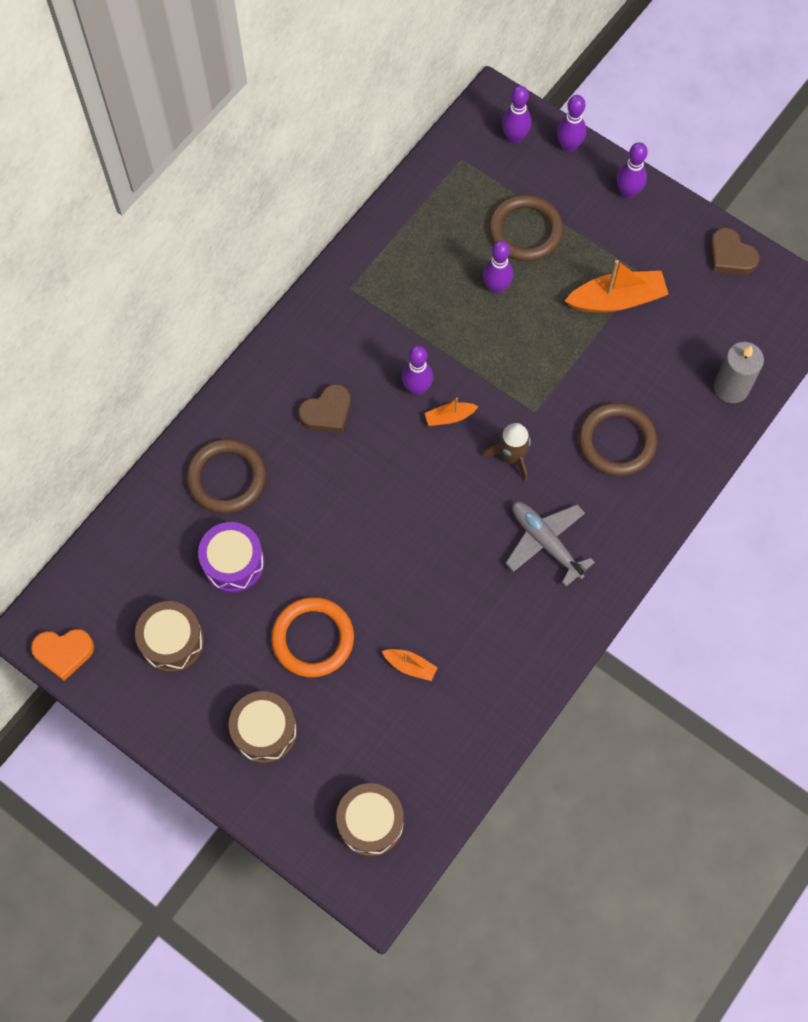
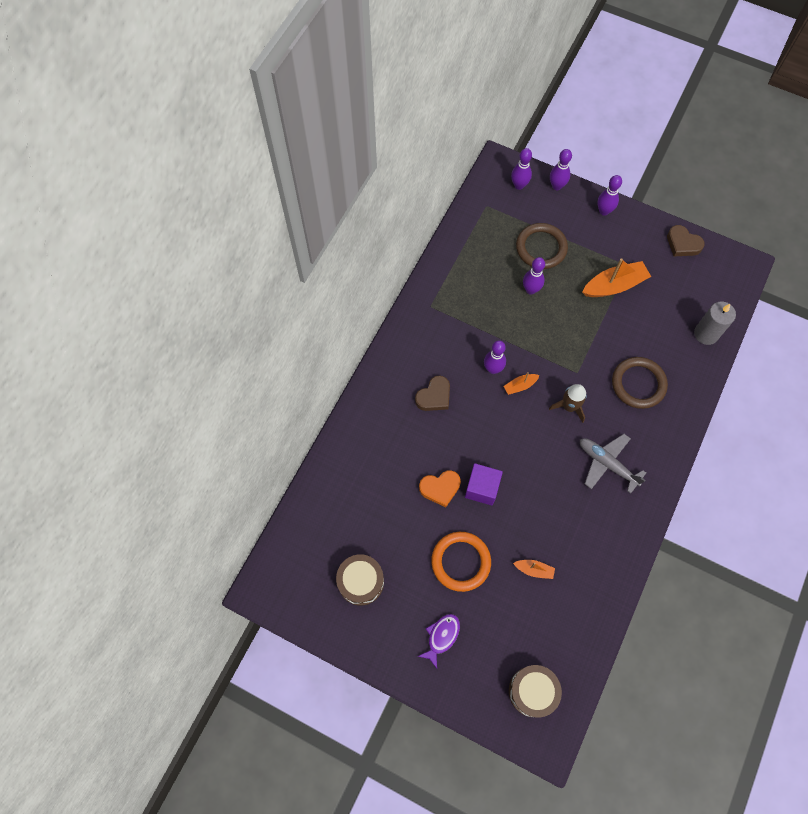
camera: 10 degrees left, 0 degrees up
orange heart [31,629,94,681] -> orange heart moved to [419,470,461,508]
brown ring [186,439,266,513] -> none
purple drum [198,522,264,593] -> none
brown drum [229,691,297,764] -> purple fish [418,614,460,668]
none -> purple cube [465,463,503,506]

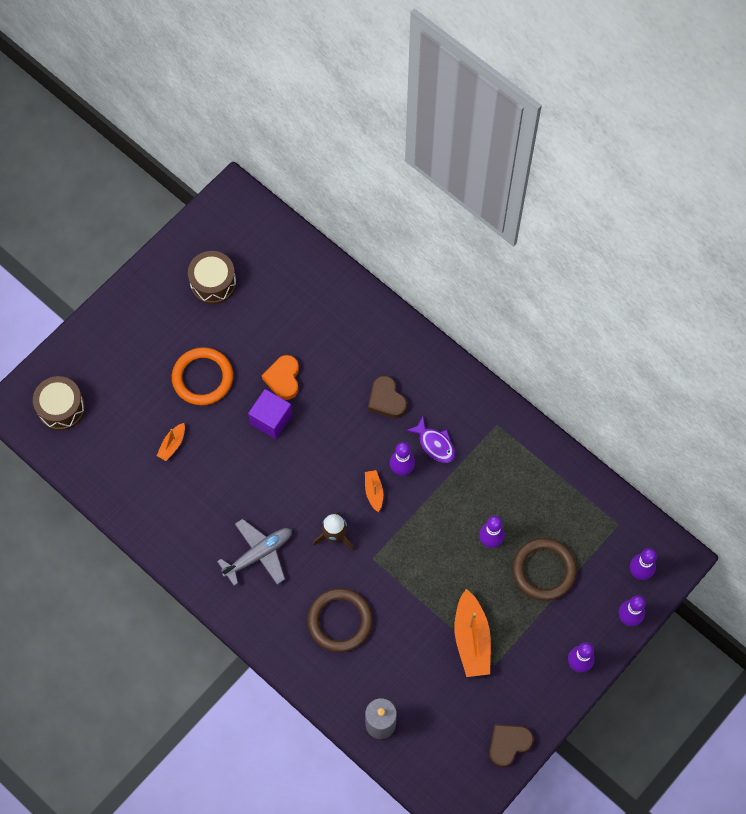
camera: 105 degrees right, 0 degrees up
purple fish [418,614,460,668] -> purple fish moved to [406,416,455,463]

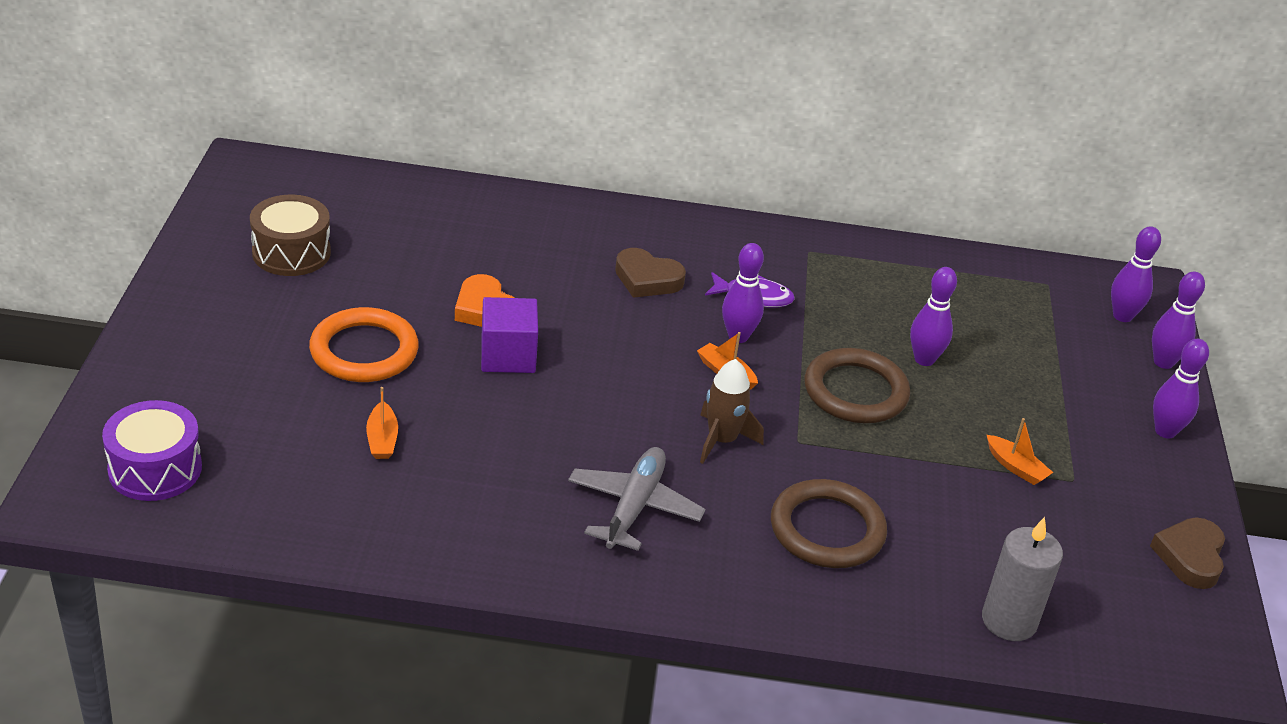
camera: 40 degrees left, 30 degrees down
brown drum [33,376,85,431] -> purple drum [102,400,202,501]
orange boat [454,589,491,677] -> orange boat [987,418,1054,485], size x0.51
brown ring [512,538,577,601] -> brown ring moved to [804,348,910,423]

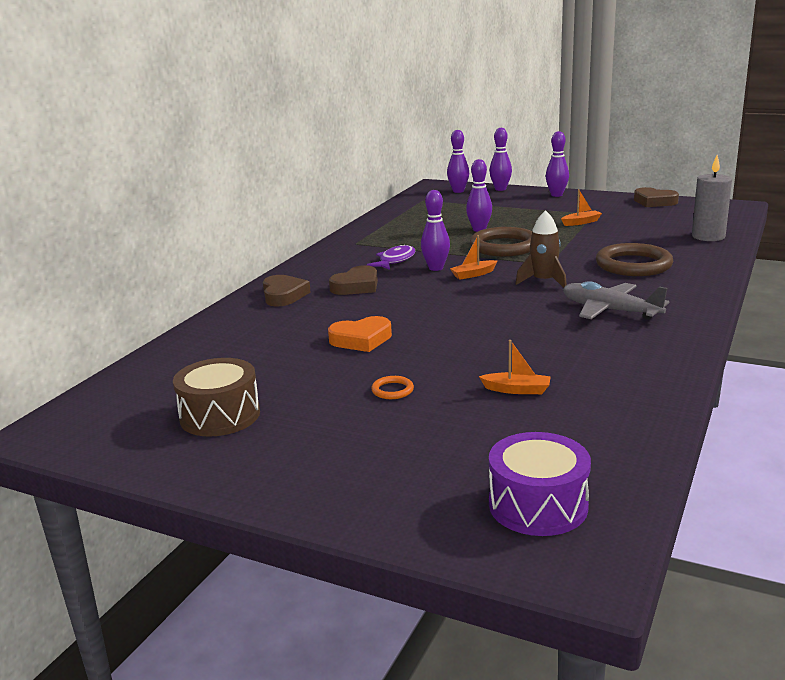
camera: 65 degrees left, 15 degrees down
orange ring [309,307,419,382] -> orange ring [371,376,414,399], size x0.42
purple cube [481,297,538,373] -> none
none -> brown heart [263,275,311,307]

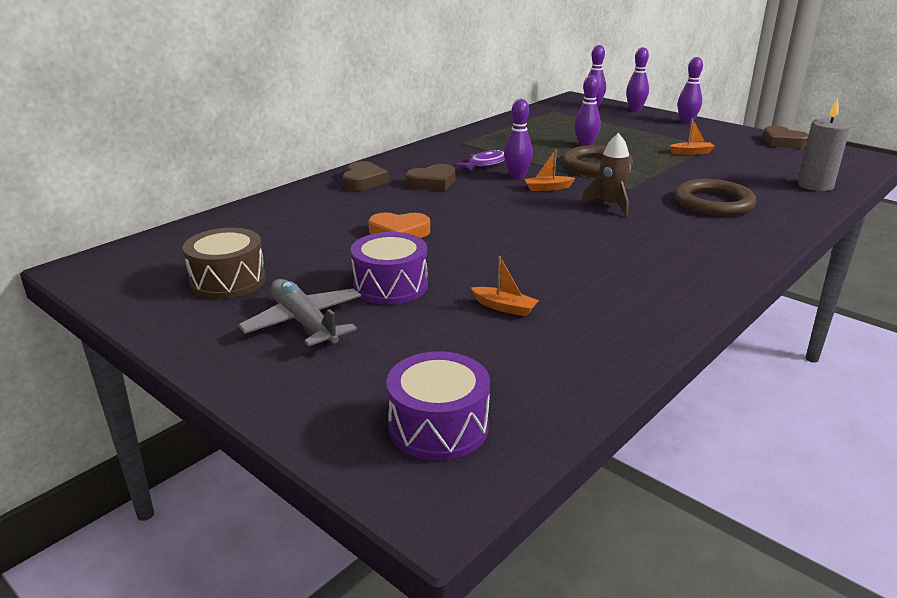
camera: 15 degrees right, 5 degrees up
orange ring [371,376,414,399] -> purple drum [351,232,428,305]
grey plane [563,281,669,320] -> grey plane moved to [238,279,362,346]

